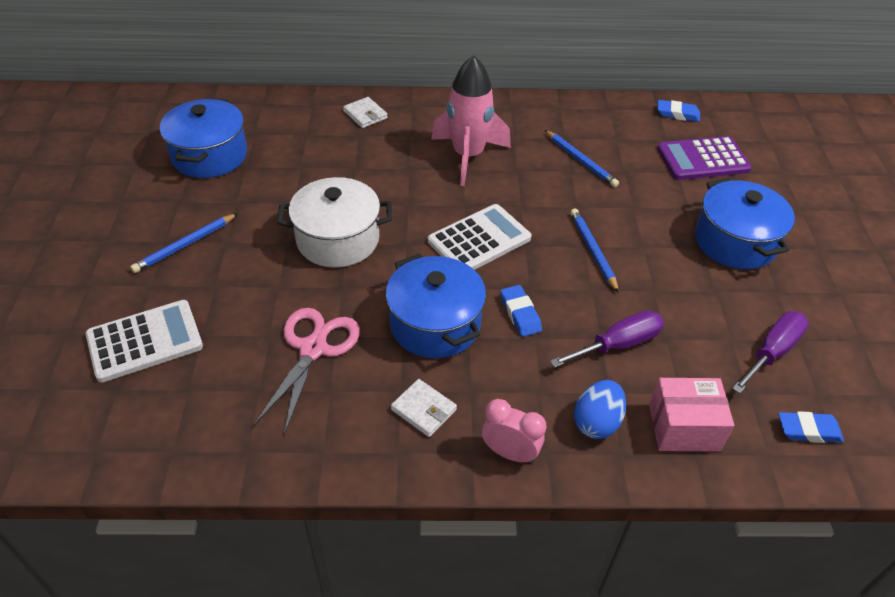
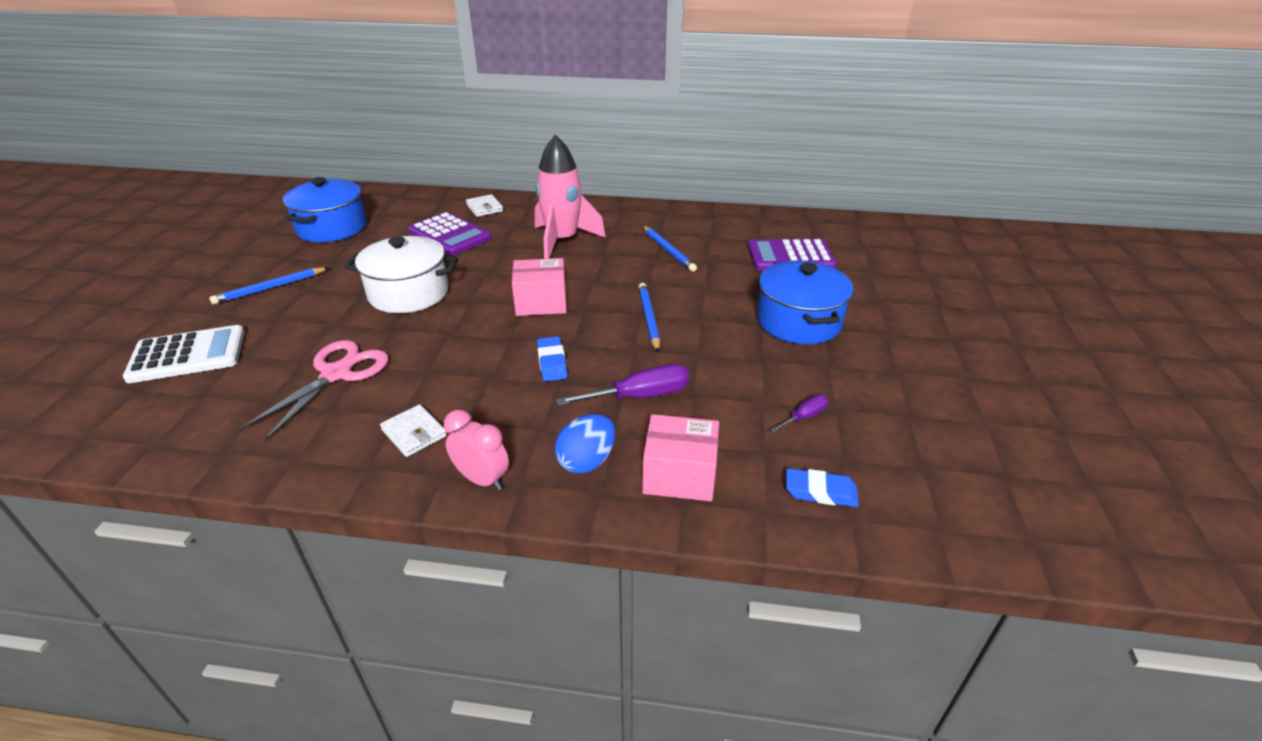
camera: 10 degrees right, 10 degrees down
blue pot [386,254,486,358] -> none
white calculator [428,204,532,270] -> pink box [512,258,567,316]
blue eraser [657,100,700,122] -> none
purple screwdriver [732,311,809,394] -> purple screwdriver [770,394,828,433], size x0.56
none -> purple calculator [408,212,491,255]

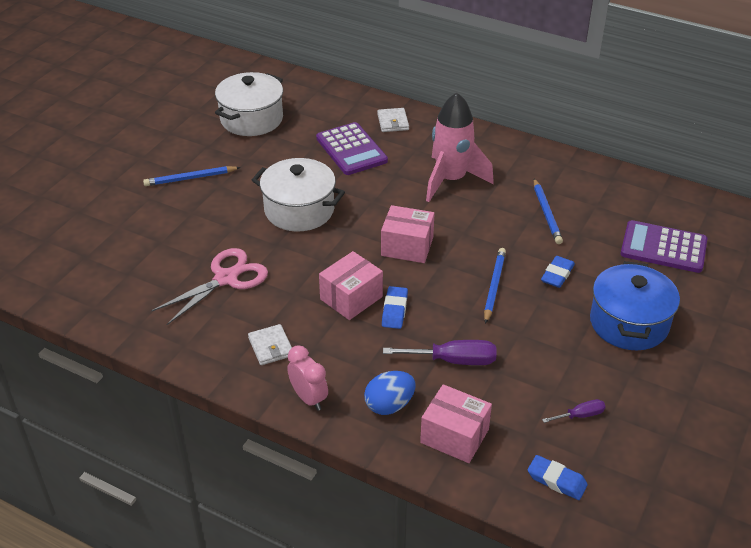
camera: 20 degrees right, 5 degrees up
white calculator [123,325,245,383] -> none
blue pot [283,177,367,242] -> white pot [215,72,283,136]
none -> pink box [319,251,383,320]
none -> blue eraser [541,256,575,288]

